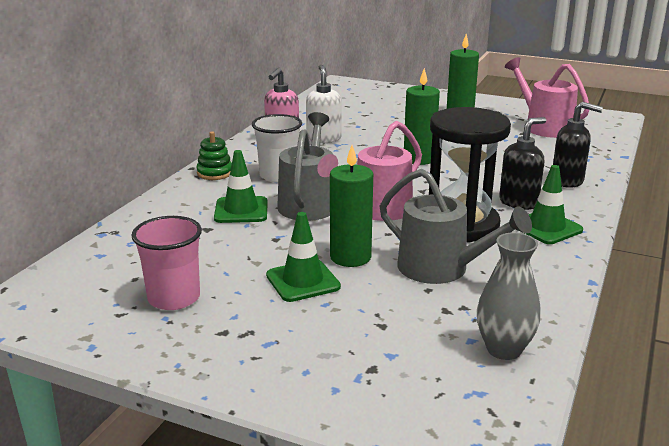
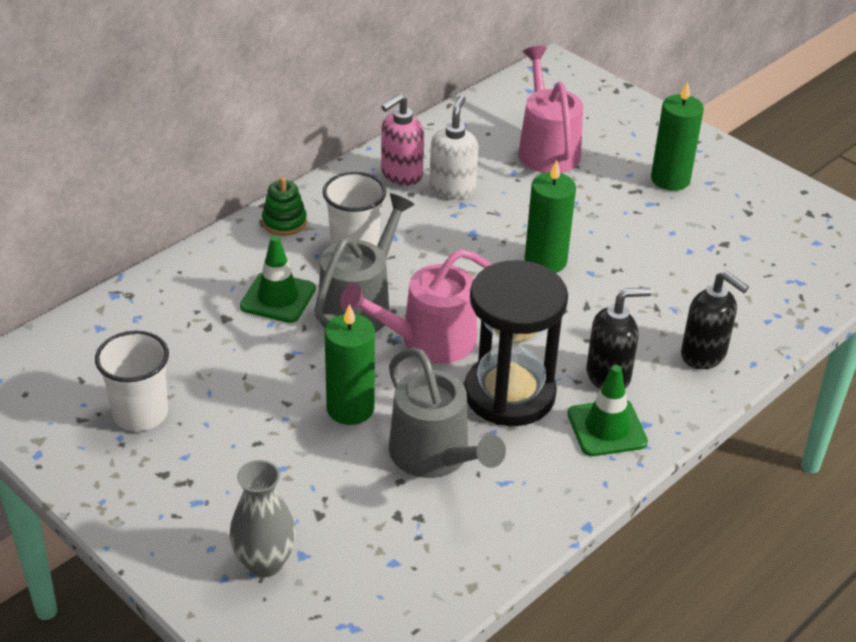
camera: 20 degrees right, 15 degrees up
pink cup [131,216,202,310] -> white cup [95,331,169,431]
green traffic cone [266,212,341,302] -> none
grey vase [477,233,541,360] -> grey vase moved to [230,460,296,577]
pink watering can [505,57,589,138] -> pink watering can moved to [518,46,583,173]

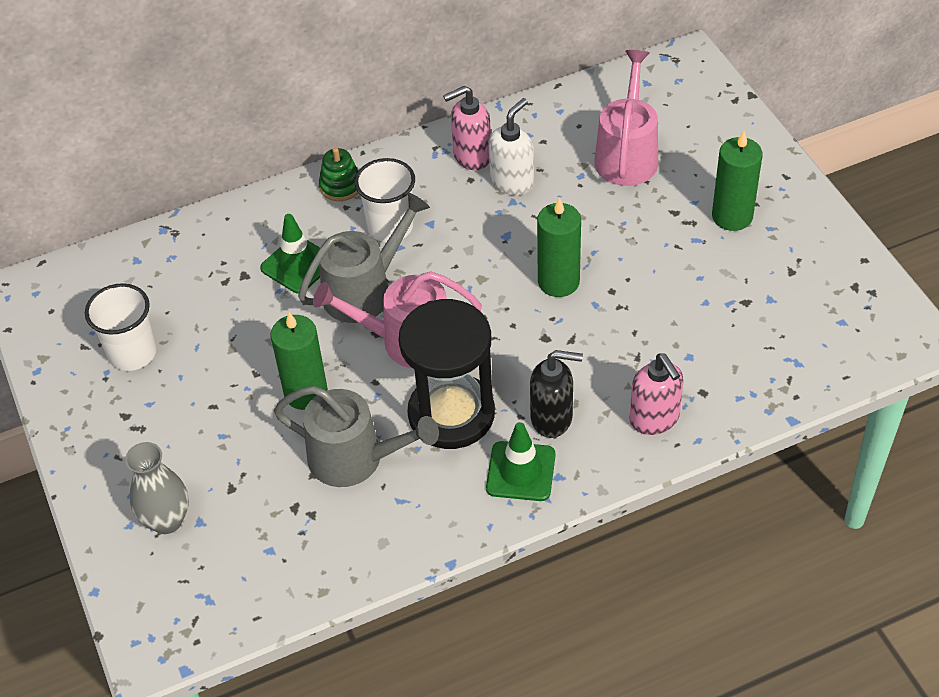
camera: 25 degrees right, 10 degrees up
grey watering can [389,348,506,478] -> grey watering can turned 60 degrees counterclockwise [274,386,439,487]
black soap dispenser [681,271,749,369] -> pink soap dispenser [630,353,684,435]

